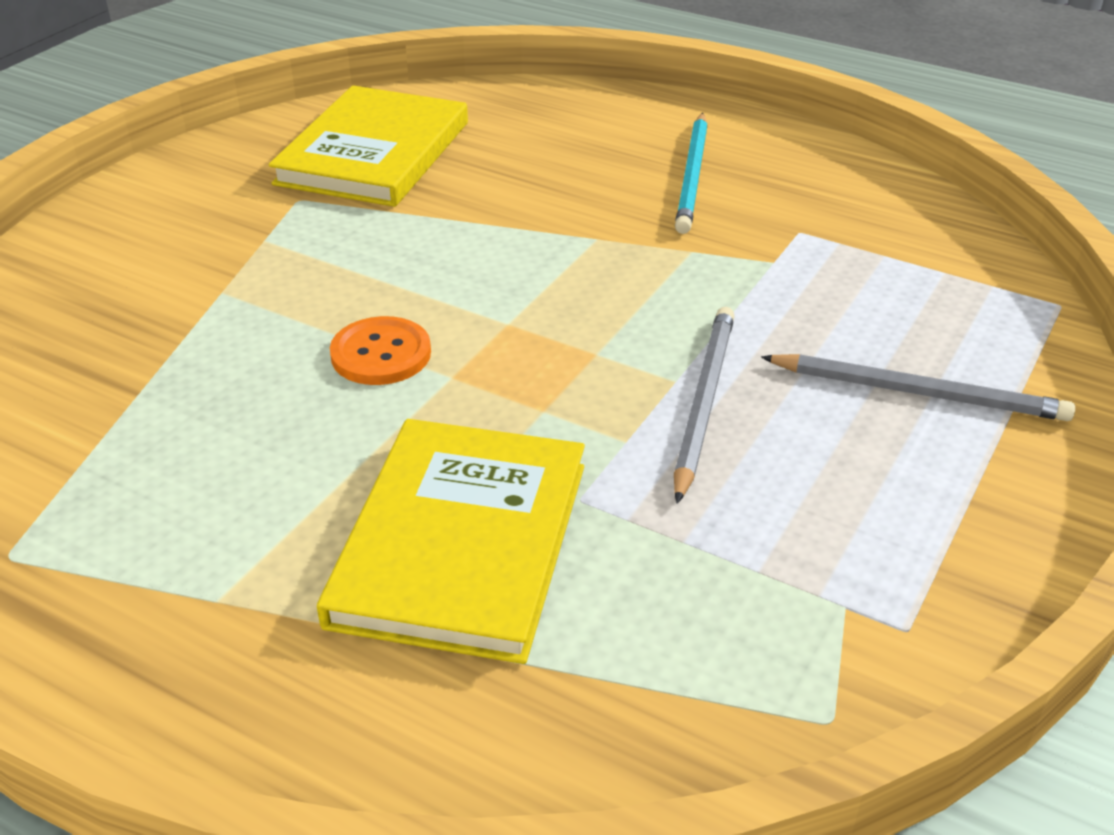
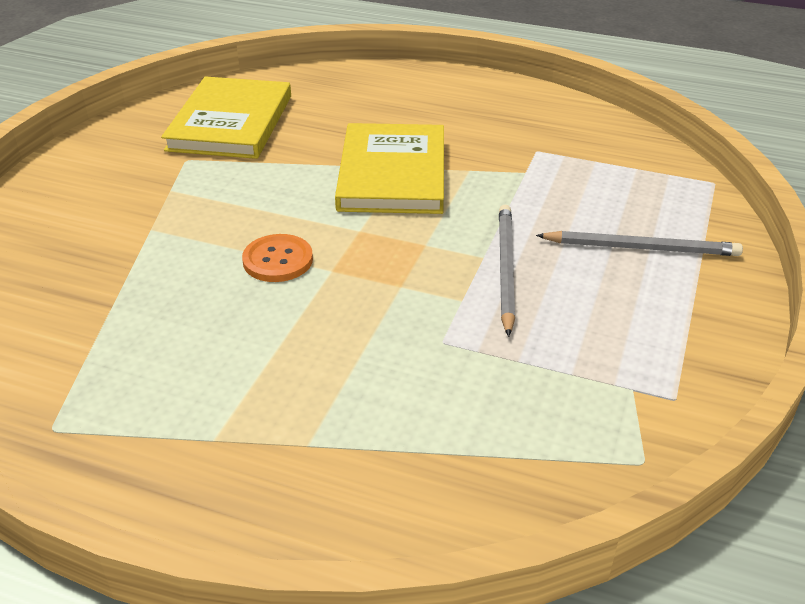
camera: 10 degrees left, 0 degrees up
yellow book [317,419,585,664] -> yellow book moved to [335,123,444,214]
turquoise pencil [675,113,708,234] -> none

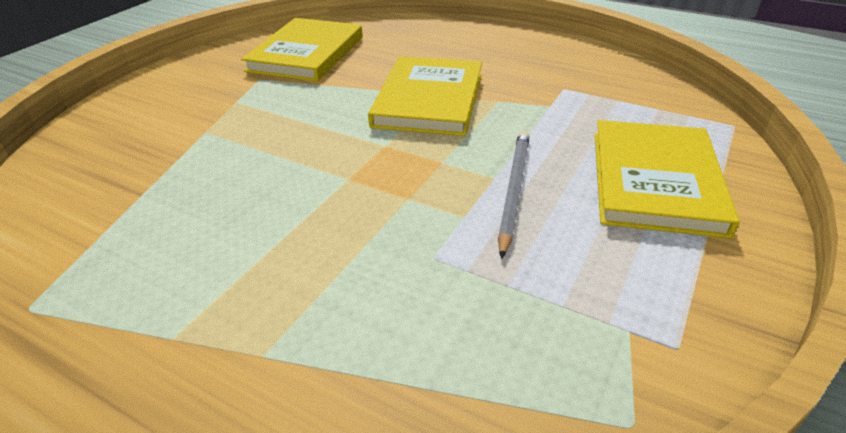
camera: 10 degrees right, 0 degrees up
orange button [242,234,313,282] -> none
grey pencil [536,231,743,256] -> yellow book [595,120,739,239]

